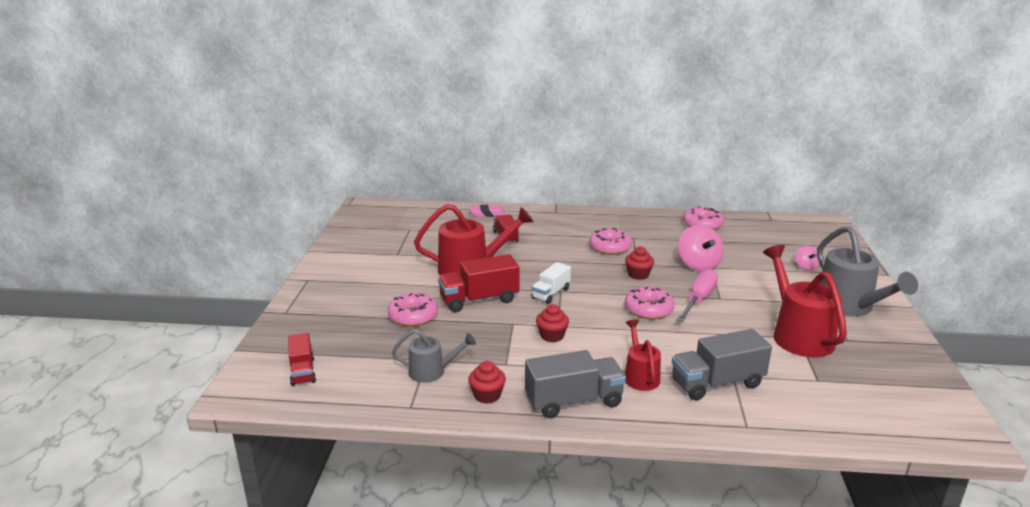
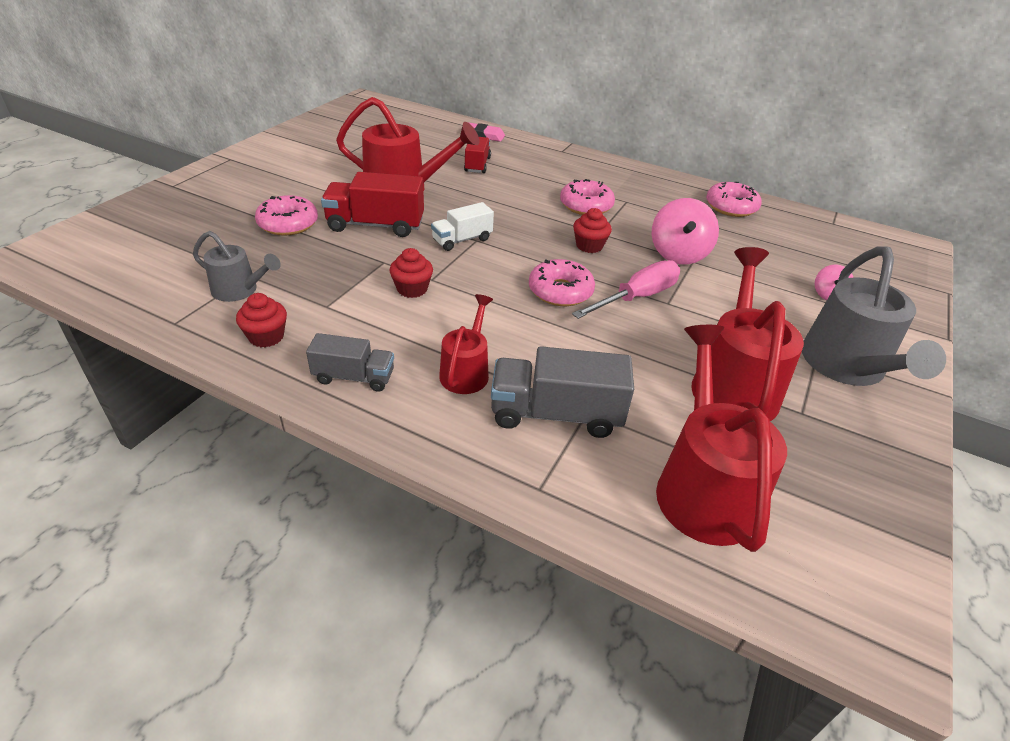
camera: 20 degrees right, 15 degrees up
red truck [288,333,316,386] -> none
grey truck [525,350,626,418] -> grey truck [306,333,394,392], size x0.62
none -> red watering can [656,325,787,552]

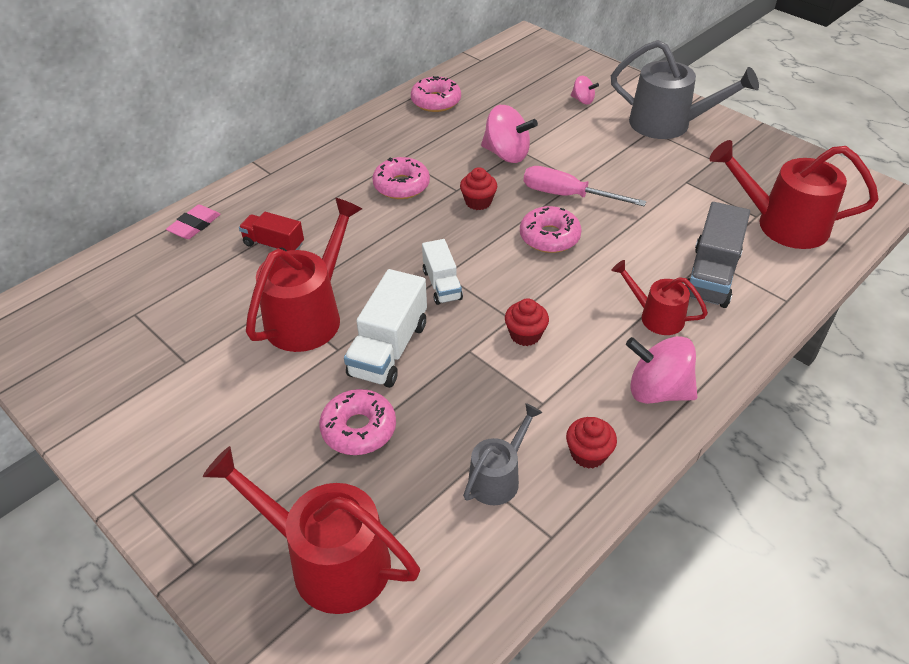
camera: 70 degrees left, 5 degrees up
grey truck [306,333,394,392] -> pink spinning top [626,336,697,404]
red truck [321,172,424,237] -> white truck [344,269,427,388]
pink screwdriver [572,260,680,319] -> pink screwdriver turned 45 degrees counterclockwise [524,166,646,206]
red watering can [691,247,804,421] -> red watering can moved to [203,446,420,614]

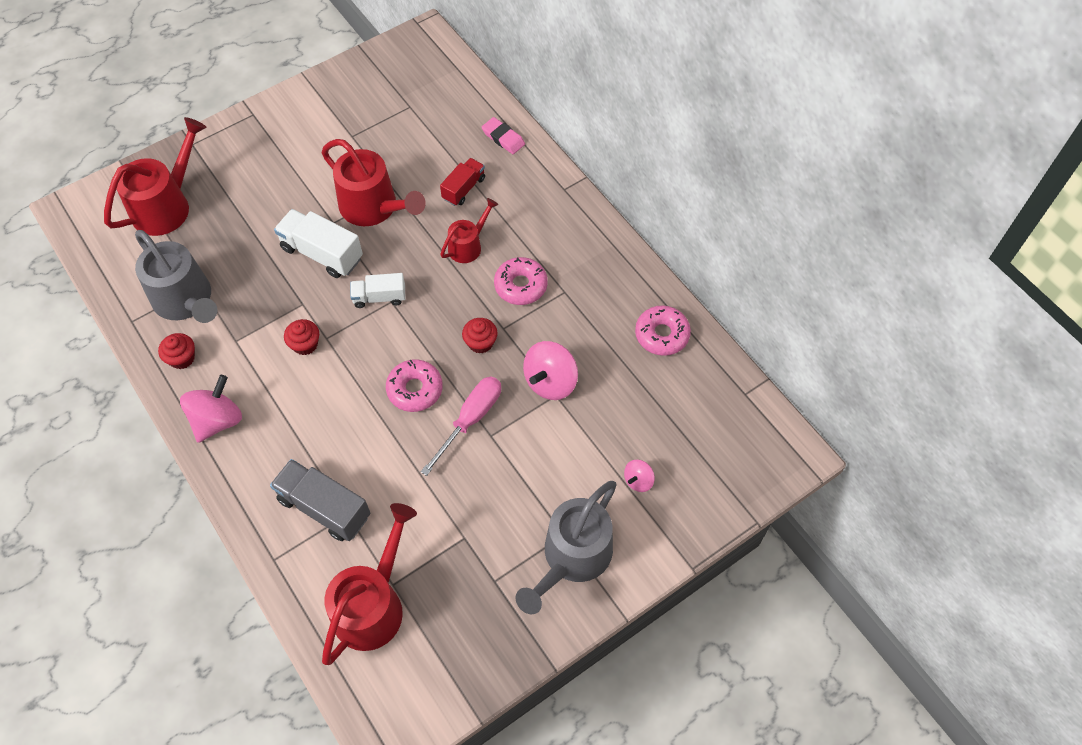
camera: 100 degrees right, 15 degrees up
pink donut [319,389,396,455] -> none
grey watering can [463,403,543,505] -> grey watering can [135,230,218,323], size x1.78
red watering can [611,260,708,335] -> red watering can moved to [440,198,498,263]

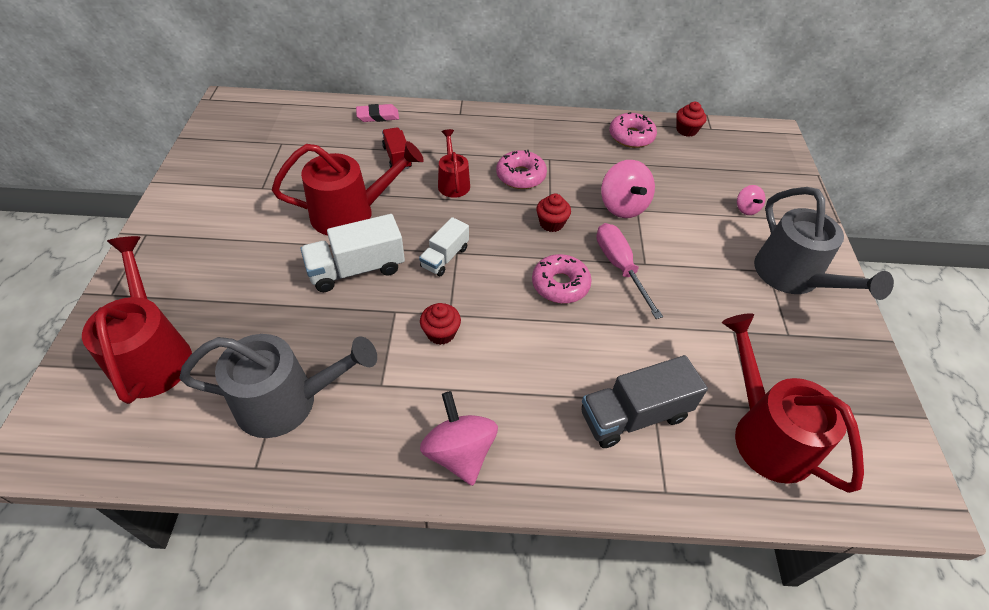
camera: 55 degrees left, 10 degrees down
red cupcake [158,333,195,369] -> red cupcake moved to [677,102,707,137]

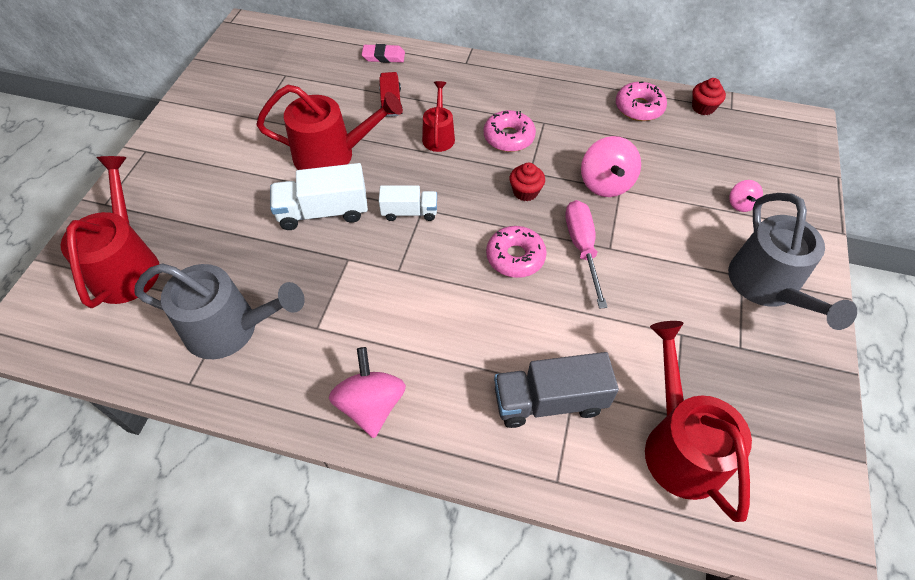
camera: 15 degrees right, 5 degrees up
white truck [419,217,469,276] -> white truck turned 135 degrees counterclockwise [379,185,437,221]
red cupcake [420,303,461,345] -> none

